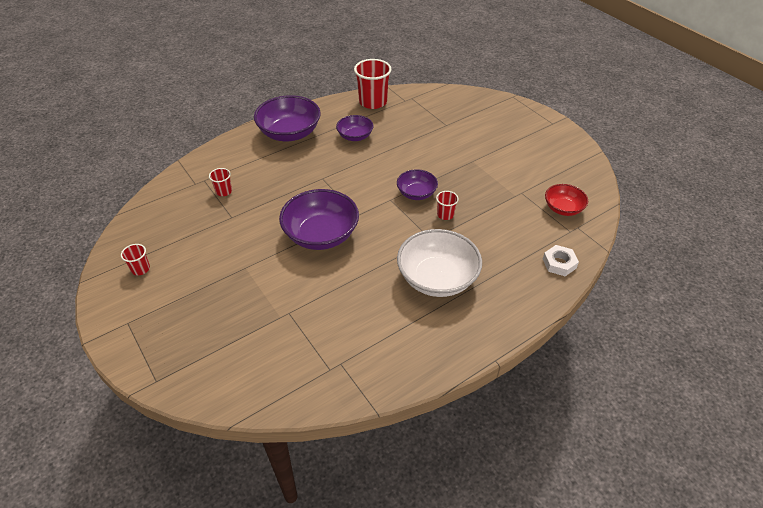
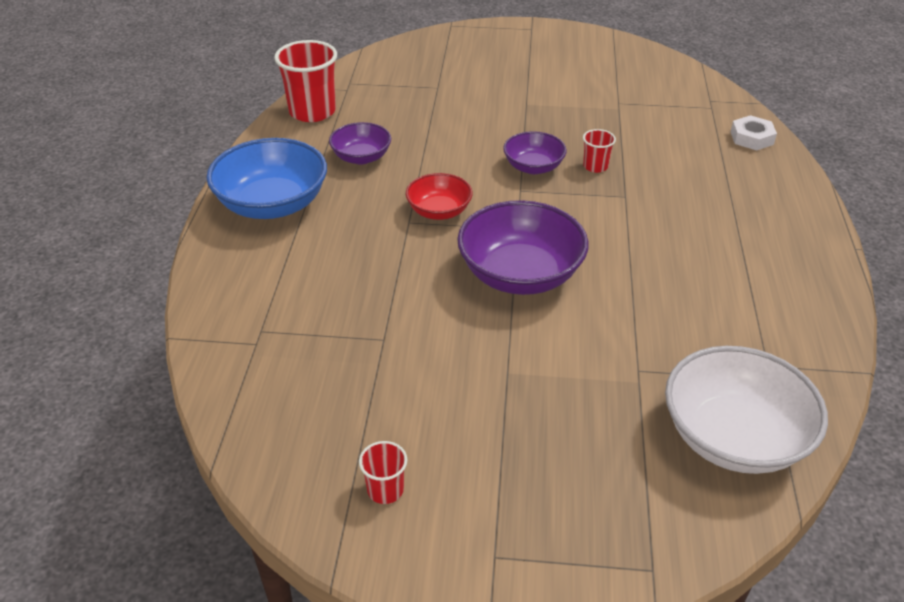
camera: 50 degrees left, 5 degrees down
red cup [209,168,232,196] -> none
purple bowl [254,95,321,141] -> blue bowl [206,138,327,219]
white bowl [397,229,482,297] -> white bowl moved to [665,346,828,474]
red bowl [545,184,588,216] -> red bowl moved to [406,173,473,220]

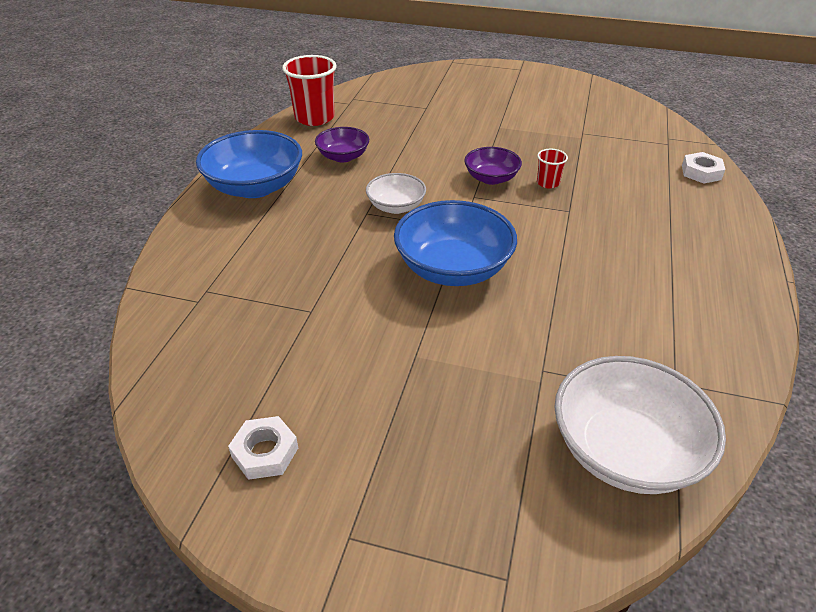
camera: 10 degrees right, 0 degrees up
red cup [359,441,407,504] -> white nut [228,416,298,480]
red bowl [406,173,473,220] -> white bowl [366,173,426,214]
purple bowl [457,200,589,295] -> blue bowl [394,200,517,286]

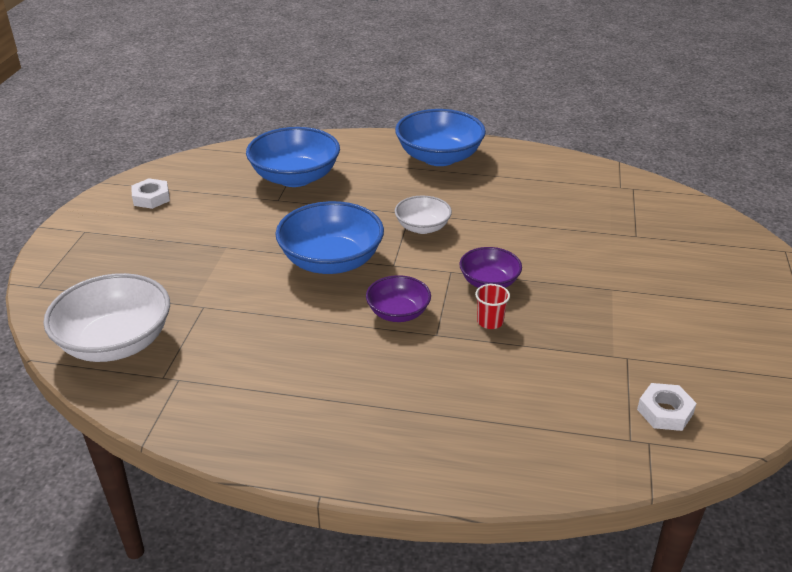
camera: 85 degrees right, 5 degrees down
red cup [282,55,337,126] -> none
purple bowl [315,127,369,162] -> purple bowl moved to [366,275,431,322]
white nut [682,152,726,184] -> white nut moved to [637,383,697,431]
none -> blue bowl [246,127,340,187]

